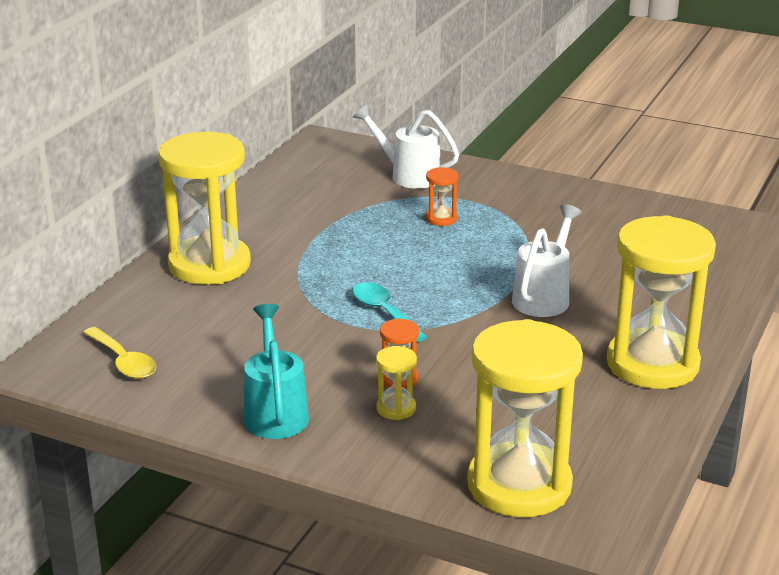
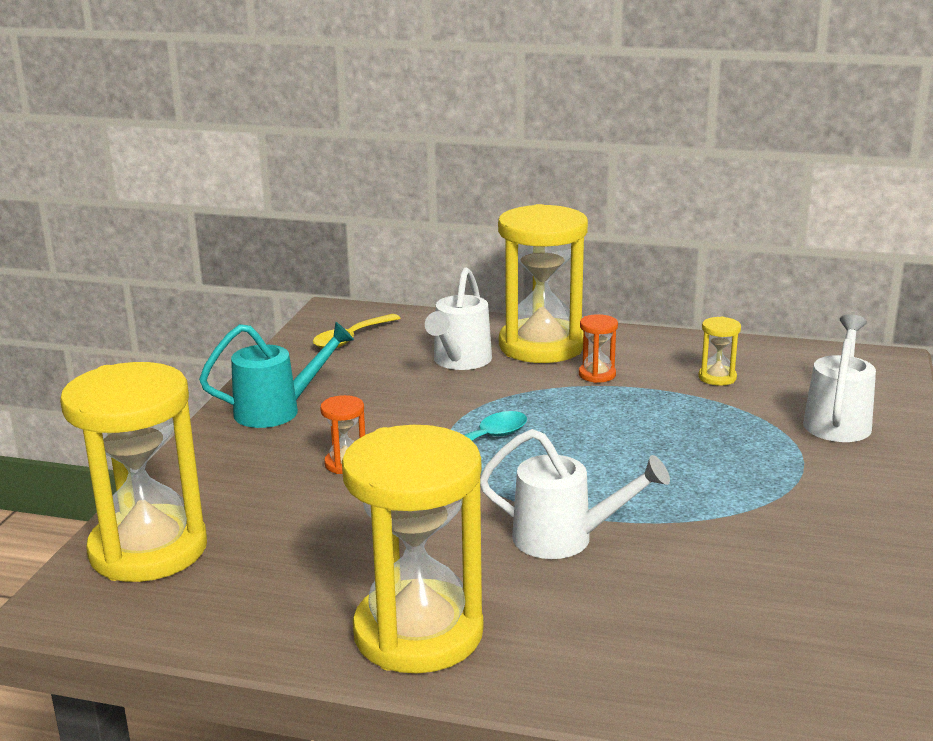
camera: 80 degrees right, 5 degrees down
yellow hourglass [376,346,417,420] -> yellow hourglass moved to [699,317,741,386]
orange hourglass [426,167,458,226] -> orange hourglass moved to [579,314,618,383]
none -> white watering can [425,267,492,370]

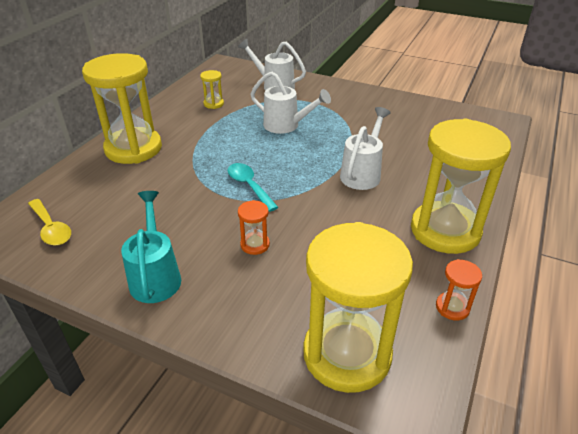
camera: 80 degrees left, 15 degrees up
white watering can [425,267,492,370] -> white watering can moved to [251,71,331,134]
orange hourglass [579,314,618,383] -> orange hourglass moved to [436,259,482,320]

